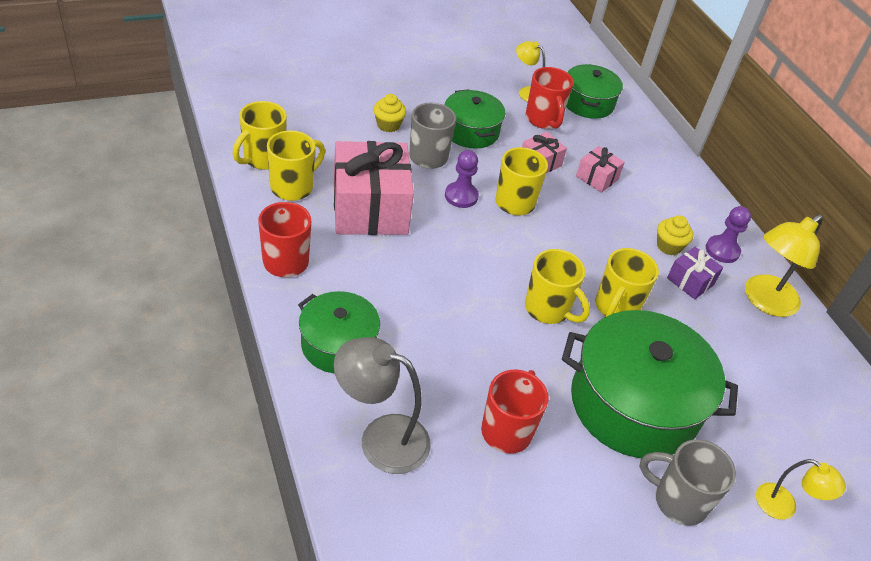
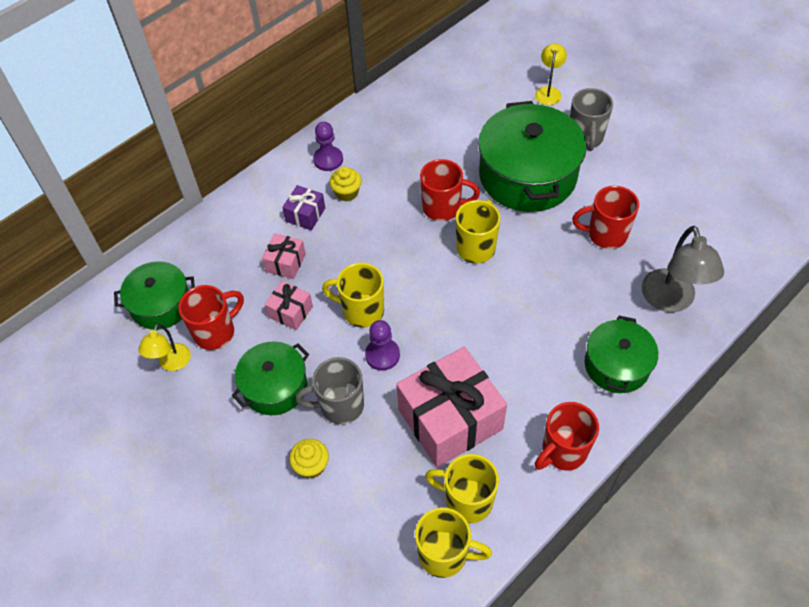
camera: 105 degrees left, 10 degrees up
yellow mug [596,248,659,317] -> red mug [420,159,480,221]
purple gift [667,247,723,299] -> purple gift moved to [282,185,325,230]
yellow lamp [745,214,823,317] -> none

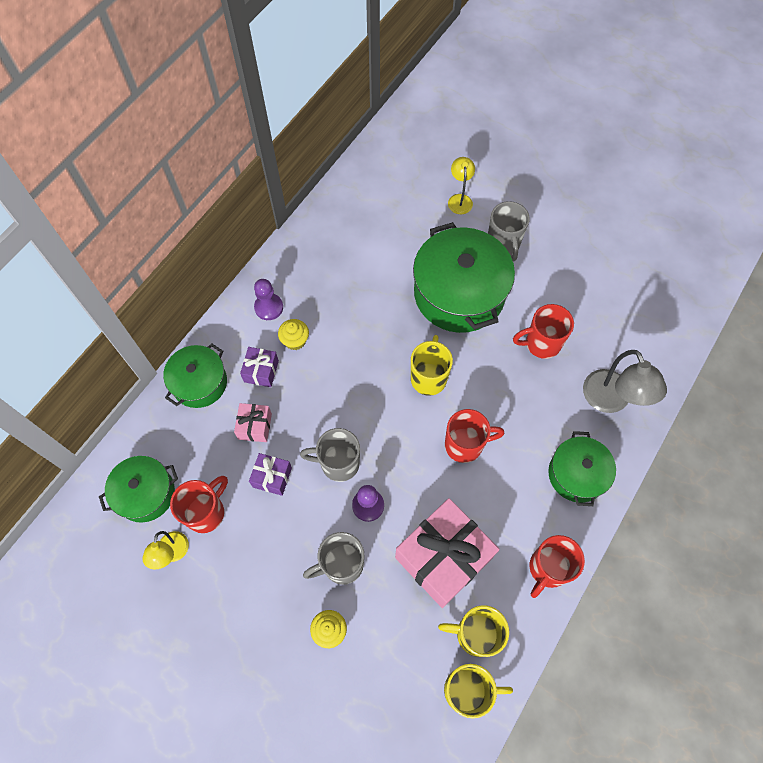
camera: 15 degrees left, 10 degrees up
green pot [232,341,309,415] -> green pot moved to [163,344,227,408]
pink gift [264,281,313,330] -> purple gift [249,453,292,496]
yellow mug [322,263,384,328] -> grey mug [300,428,360,482]
red mug [420,159,480,221] -> red mug moved to [445,409,504,463]

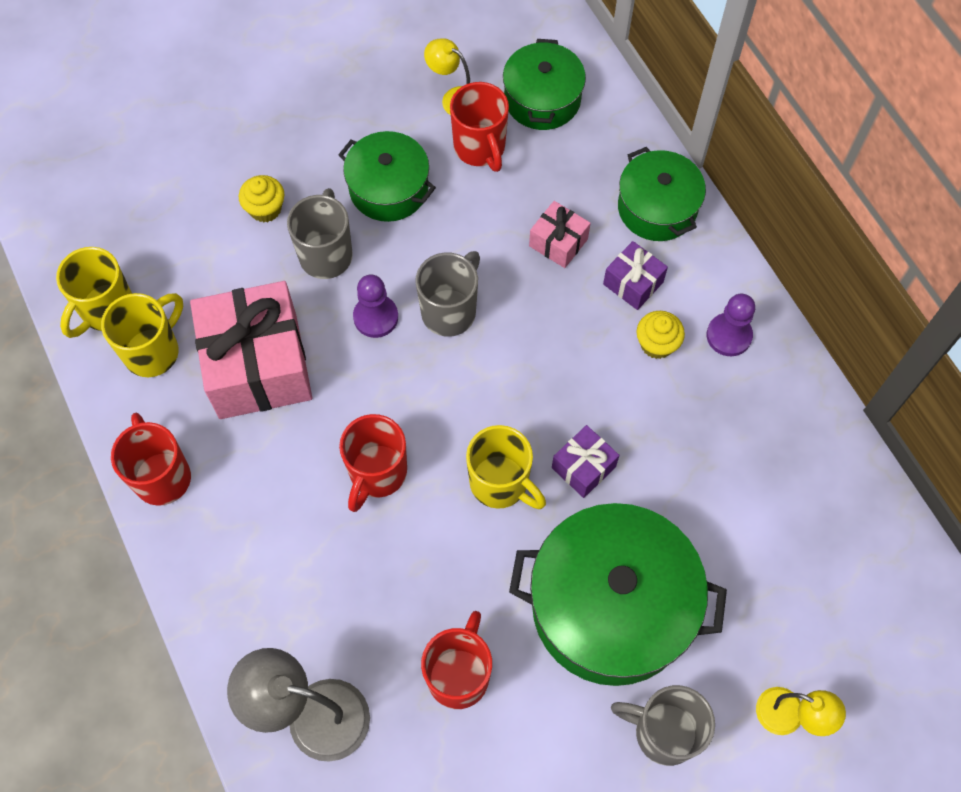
camera: 120 degrees right, 0 degrees up
purple gift [249,453,292,496] -> purple gift moved to [552,425,619,498]
green pot [548,431,616,506] -> green pot moved to [338,131,436,222]

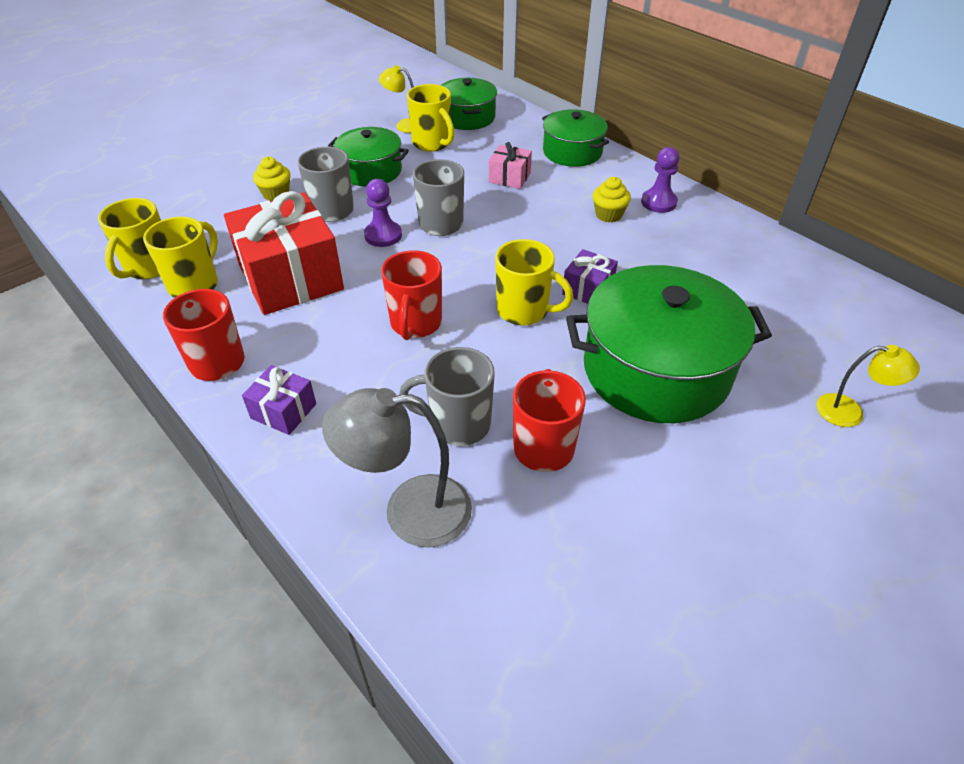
camera: 15 degrees left, 20 degrees down
pink gift [190,281,312,419] -> red gift [224,191,344,315]
red mug [450,82,509,172] -> yellow mug [407,84,454,152]
purple gift [603,241,668,310] -> purple gift moved to [242,365,316,435]
grey mug [611,685,715,766] -> grey mug moved to [399,347,495,446]

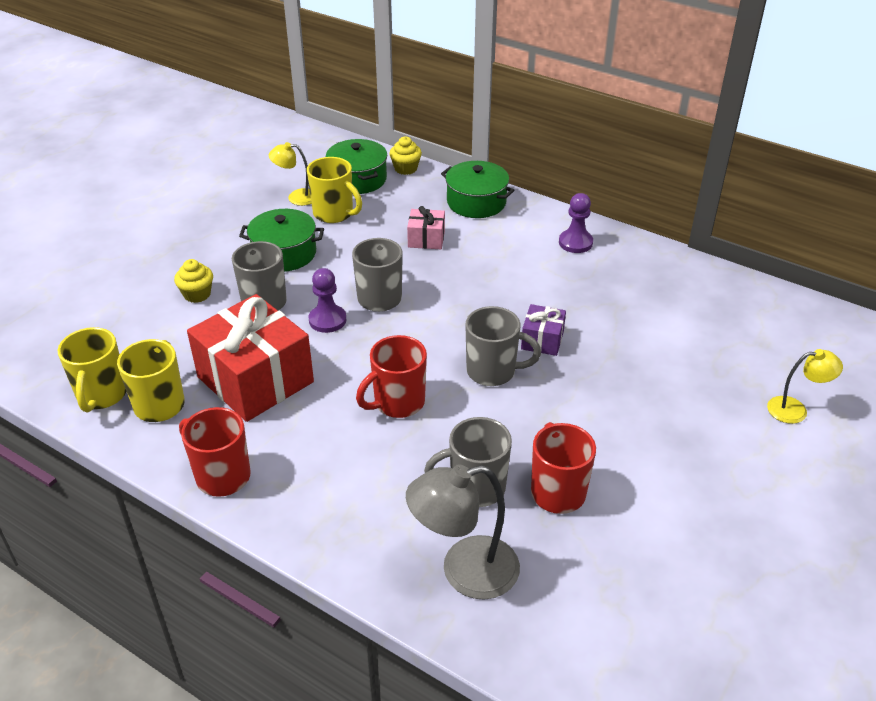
camera: 15 degrees left, 5 degrees down
purple gift [242,365,316,435] -> none
red mug [381,250,442,340] -> red mug turned 60 degrees clockwise [356,335,427,418]
yellow mug [495,239,574,326] -> grey mug [465,306,541,386]
green pot [566,265,772,423] -> none
yellow cupcake [592,177,631,222] -> yellow cupcake moved to [389,137,422,175]

